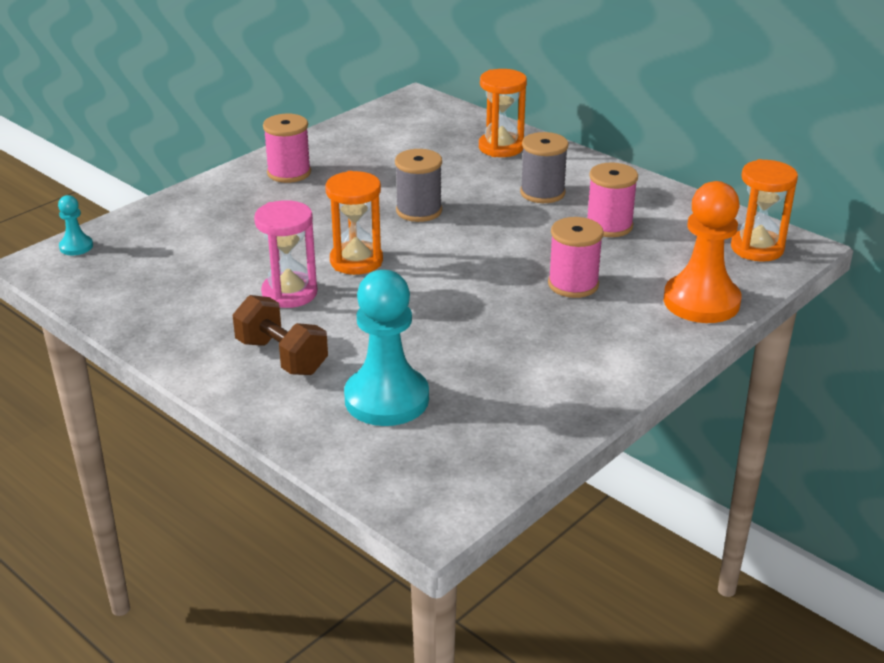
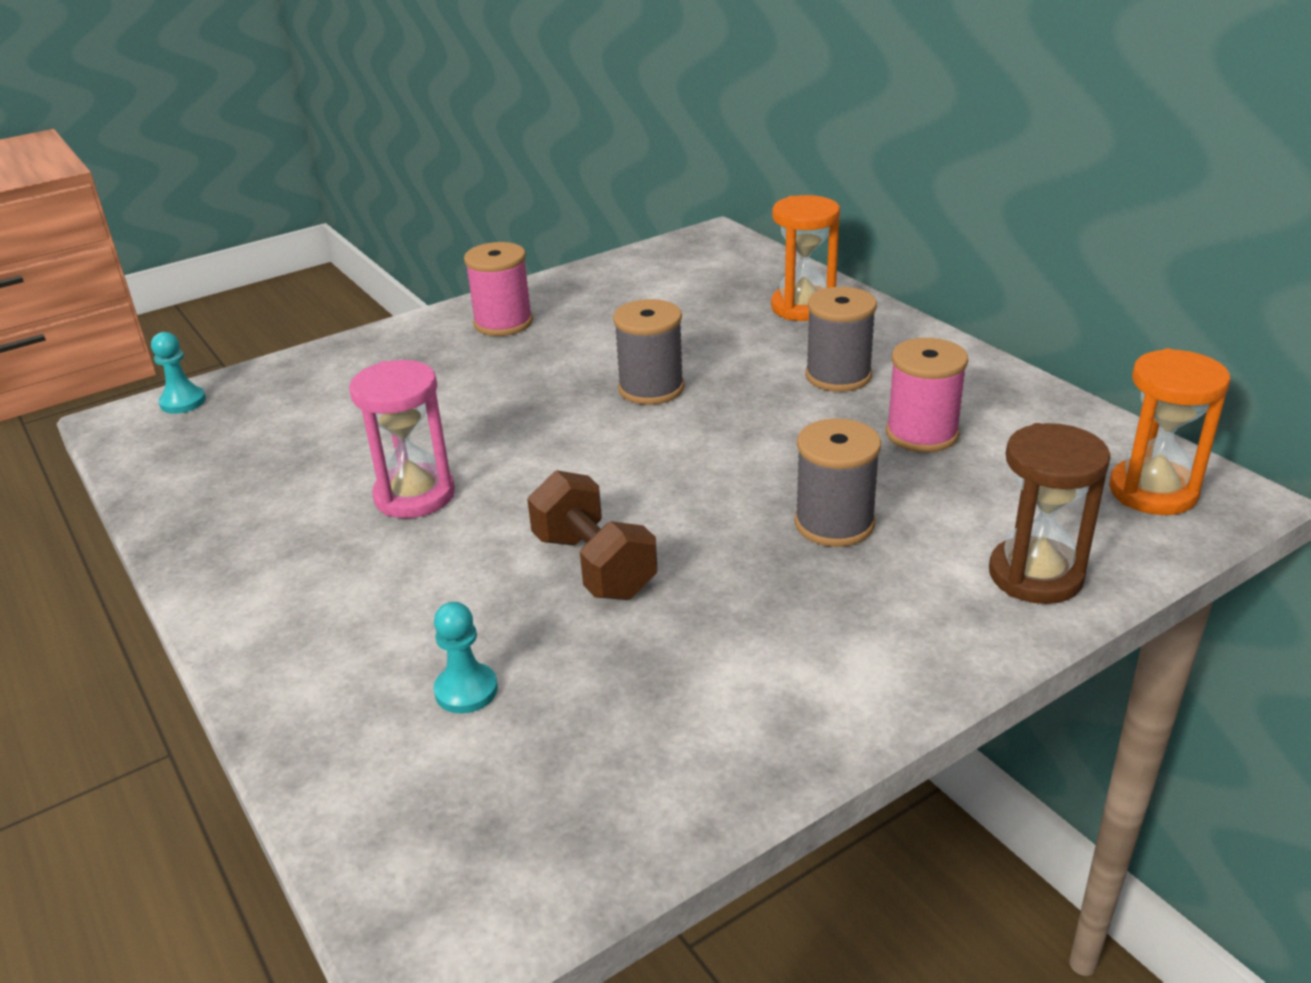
camera: 15 degrees right, 0 degrees up
brown dumbbell [233,295,328,375] -> brown dumbbell moved to [527,470,658,600]
orange hourglass [325,171,383,275] -> none
turquoise pawn [344,270,429,426] -> turquoise pawn [434,602,498,713], size x0.46
pink spool [548,217,604,298] -> grey spool [795,418,881,547]
orange pawn [663,181,741,323] -> brown hourglass [989,423,1111,604]

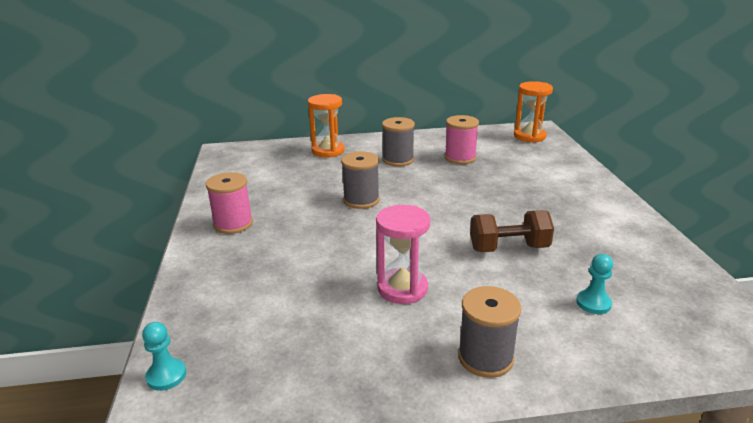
camera: 65 degrees left, 5 degrees down
grey spool [795,418,881,547] -> grey spool moved to [458,286,521,378]
brown hourglass [989,423,1111,604] -> none

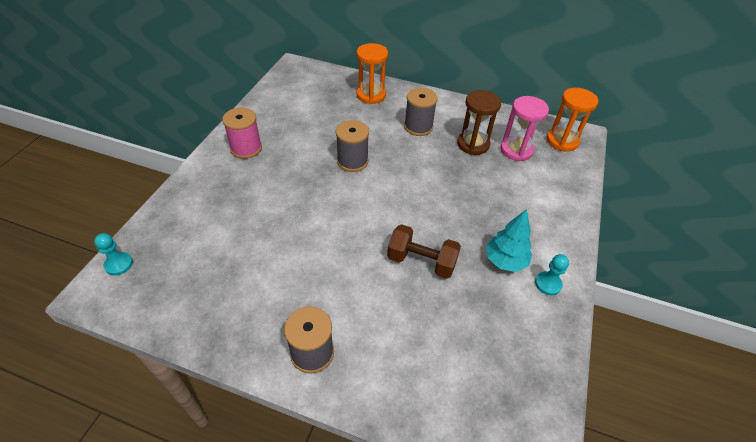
camera: 25 degrees right, 20 degrees up
pink hourglass [376,205,430,304] -> pink hourglass moved to [500,96,549,161]
pink spool [445,115,479,164] -> brown hourglass [457,90,501,155]
turquoise pawn [576,254,613,314] -> turquoise pawn moved to [535,254,569,295]
none -> turquoise tree [486,209,532,272]

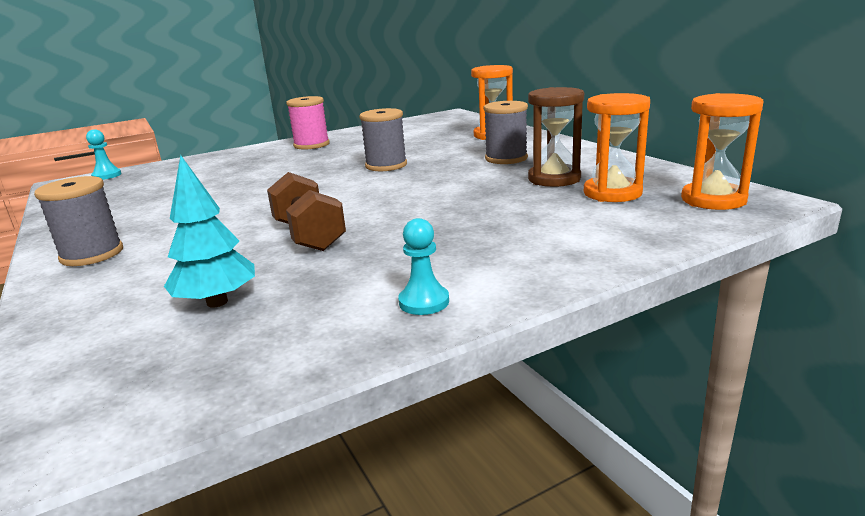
camera: 45 degrees right, 25 degrees down
turquoise tree [486,209,532,272] -> turquoise tree moved to [164,155,255,308]
pink hourglass [500,96,549,161] -> orange hourglass [584,93,650,202]

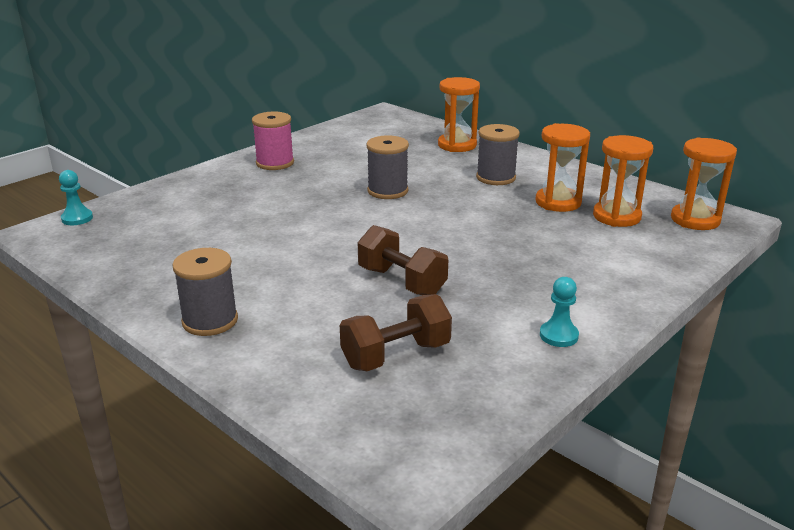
camera: 20 degrees left, 5 degrees up
turquoise tree [164,155,255,308] -> brown dumbbell [340,294,452,371]
brown hourglass [528,87,584,187] -> orange hourglass [535,123,590,212]

